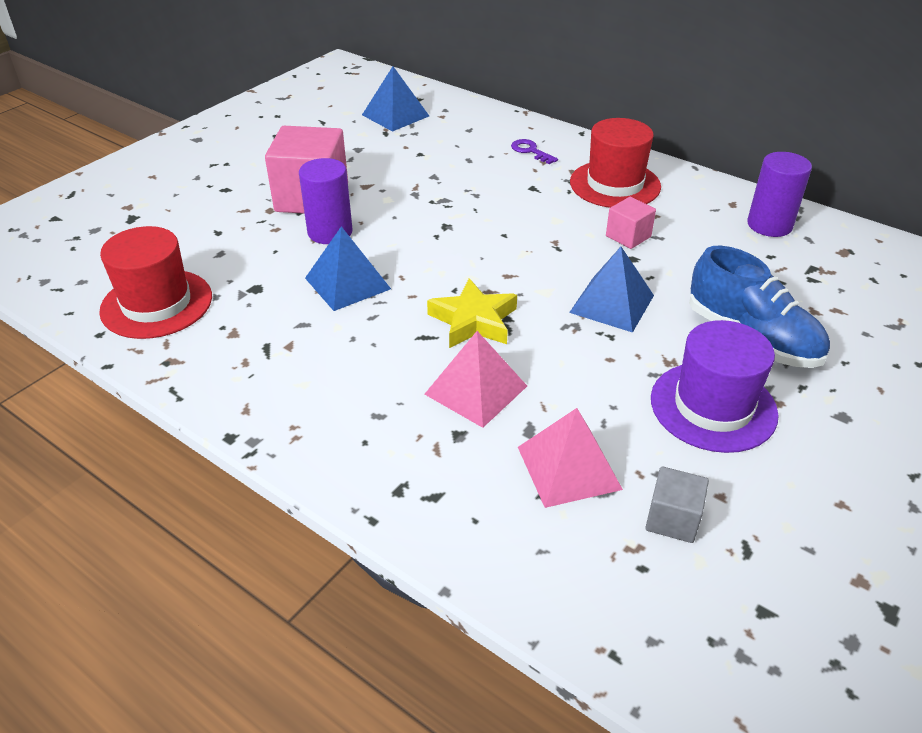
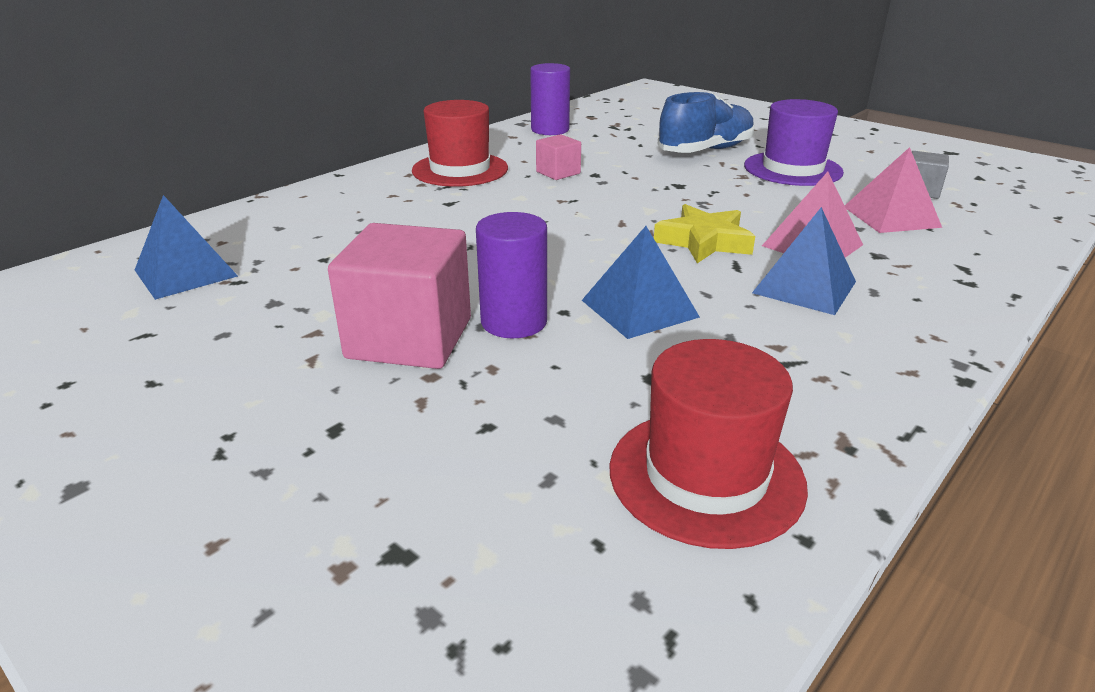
camera: 85 degrees left, 10 degrees down
purple key [511,139,558,164] -> none
blue pyramid [569,247,654,333] -> blue pyramid moved to [752,207,856,315]

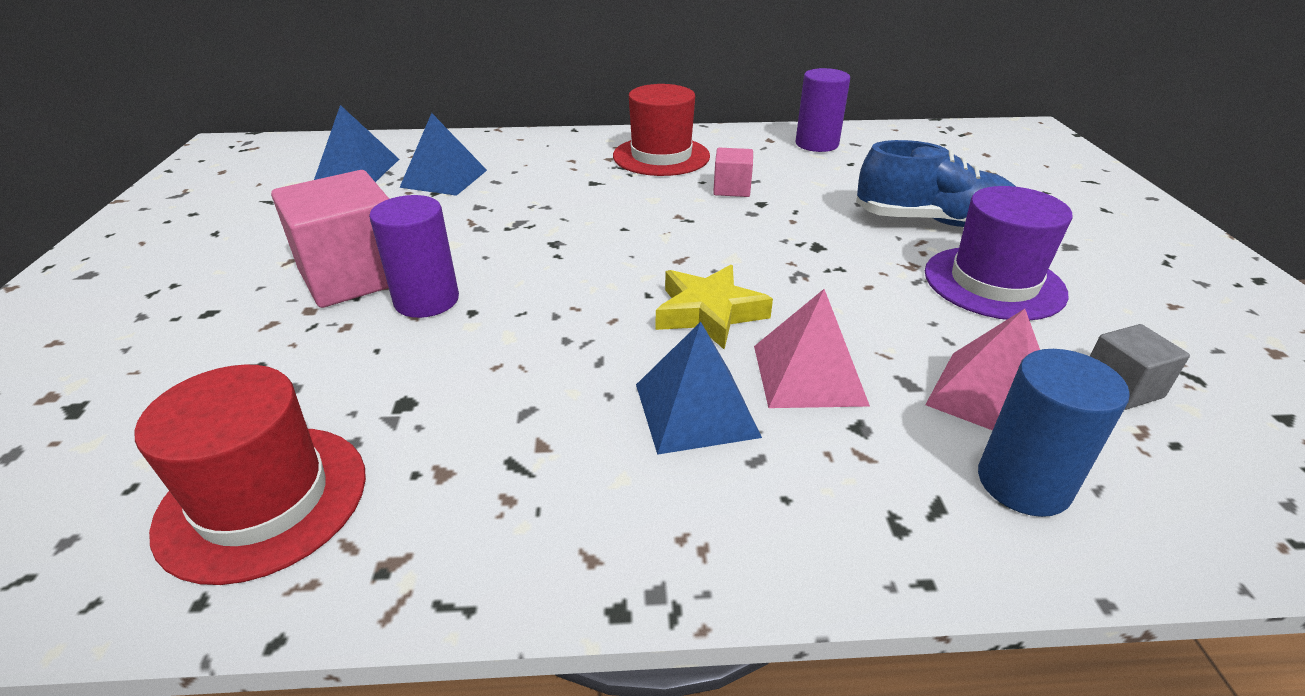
camera: 45 degrees right, 5 degrees up
blue pyramid [582,226,700,339] -> blue pyramid moved to [399,113,487,196]
none -> blue cylinder [978,349,1130,517]

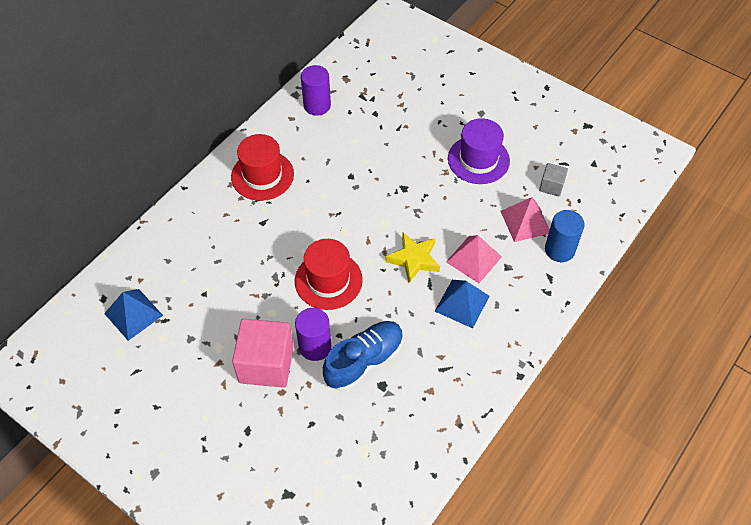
camera: 50 degrees left, 20 degrees up
red hat [135,365,366,585] -> red hat moved to [295,239,363,310]
blue pyramid [399,113,487,196] -> none
pink cube [713,148,753,197] -> none
blue shoe [856,140,1016,227] -> blue shoe moved to [323,321,403,392]

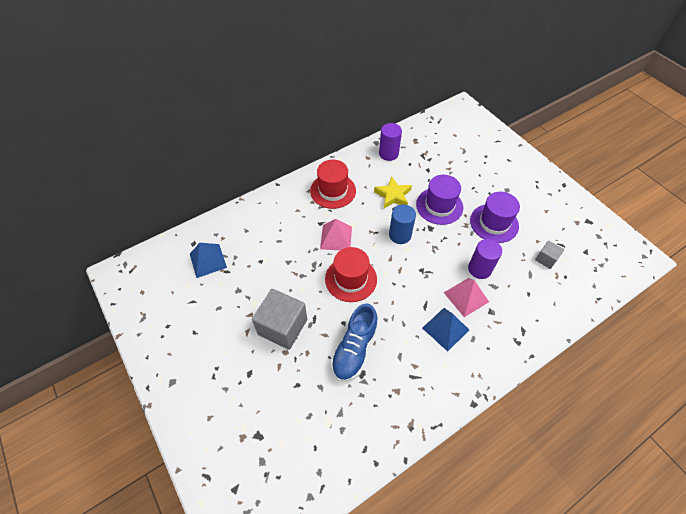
camera: 20 degrees right, 0 degrees up
pink cube [232,319,294,388] -> grey cube [252,289,307,350]
purple cylinder [295,308,331,361] -> purple cylinder moved to [468,239,502,279]
blue shoe [323,321,403,392] -> blue shoe turned 135 degrees clockwise [331,304,378,382]
yellow star [386,233,440,283] -> yellow star moved to [374,176,412,208]
pink pyramid [501,197,550,242] -> pink pyramid moved to [320,219,352,250]
blue cylinder [545,210,585,262] -> blue cylinder moved to [389,205,416,244]
none -> purple hat [416,175,463,225]

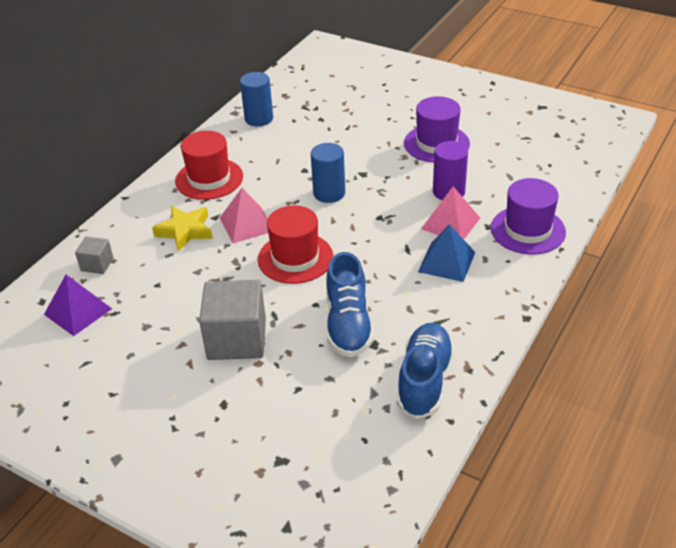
camera: 25 degrees left, 15 degrees down
blue pyramid [190,243,227,278] -> purple pyramid [44,275,112,336]
yellow star [374,176,412,208] -> yellow star moved to [152,206,212,252]
purple cylinder [379,123,402,161] -> blue cylinder [240,72,273,126]
purple hat [416,175,463,225] -> purple hat moved to [491,178,566,254]
grey cube [535,241,564,269] -> grey cube moved to [75,237,113,274]
none -> blue shoe [397,323,454,419]

